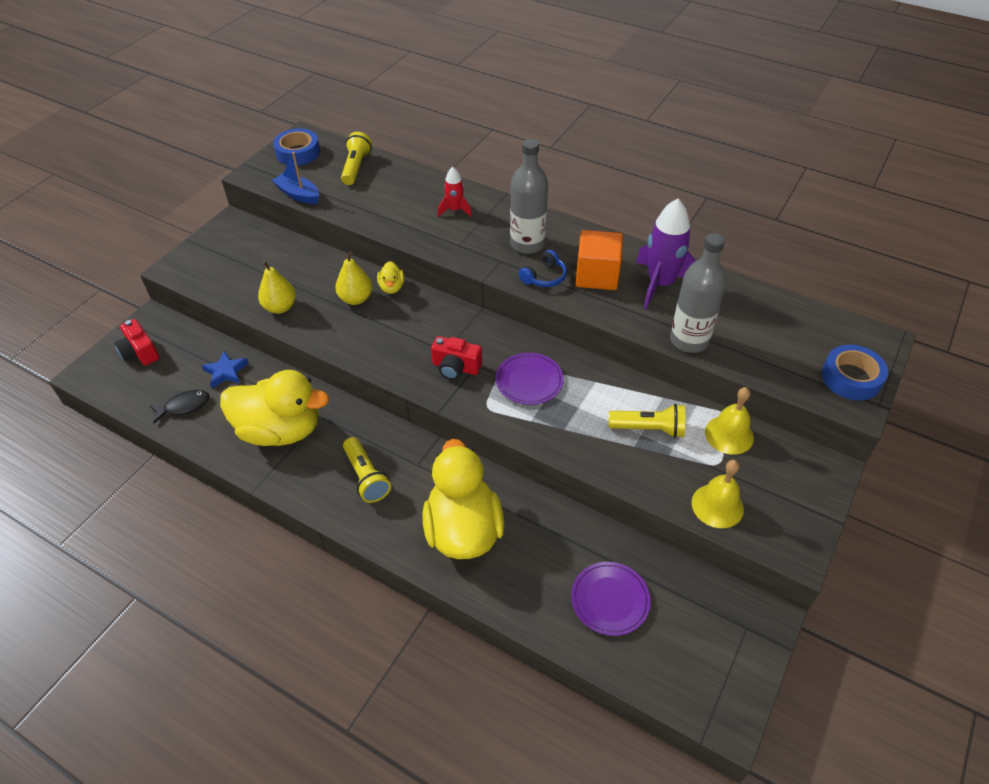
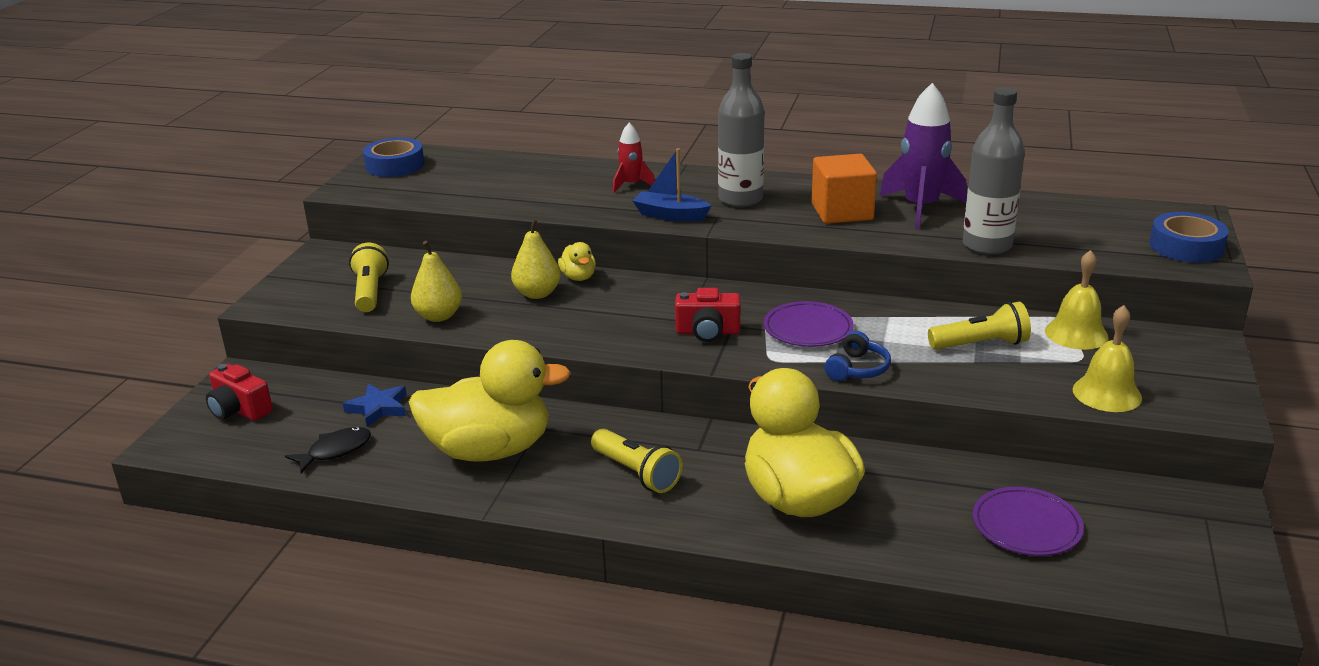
camera: 15 degrees left, 20 degrees down
blue boat [272,152,319,204] -> blue boat moved to [633,148,711,221]
yellow flashlight [341,132,372,185] -> yellow flashlight moved to [349,243,389,312]
blue headphones [519,250,567,287] -> blue headphones moved to [824,331,891,381]

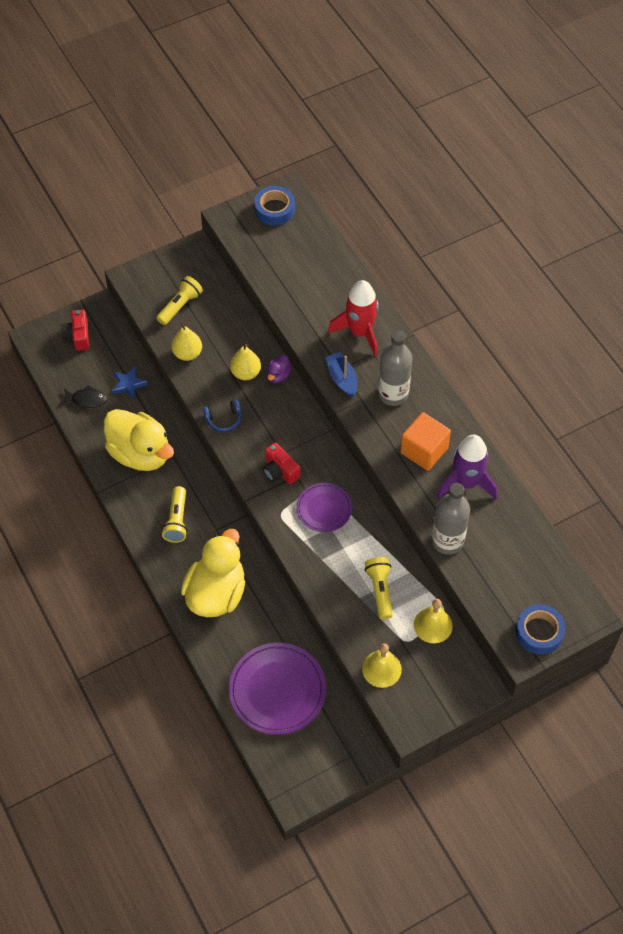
camera: 45 degrees right, 30 degrees up
yellow duck [558,242,596,281] -> purple duck [267,355,292,383]
red rocket [613,123,655,193] -> red rocket [328,280,379,357], size x1.86
blue headphones [824,331,891,381] -> blue headphones moved to [203,399,241,432]
yellow flashlight [928,301,1031,350] -> yellow flashlight turned 135 degrees counterclockwise [365,557,393,620]
purple plate [973,487,1084,556] -> purple plate [229,643,326,735], size x1.67

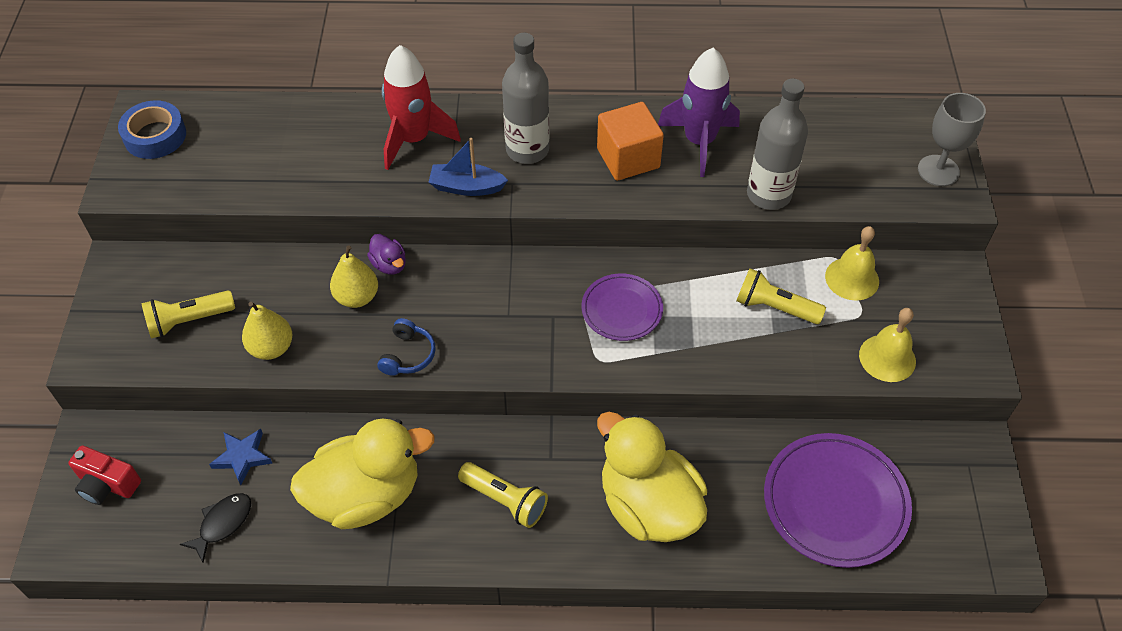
camera: 60 degrees left, 5 degrees down
yellow flashlight [156,276,203,325] -> yellow flashlight turned 90 degrees counterclockwise [141,290,235,338]
red camera [263,442,301,485] -> none
blue tape [516,604,566,654] -> grey goblet [918,93,986,186]

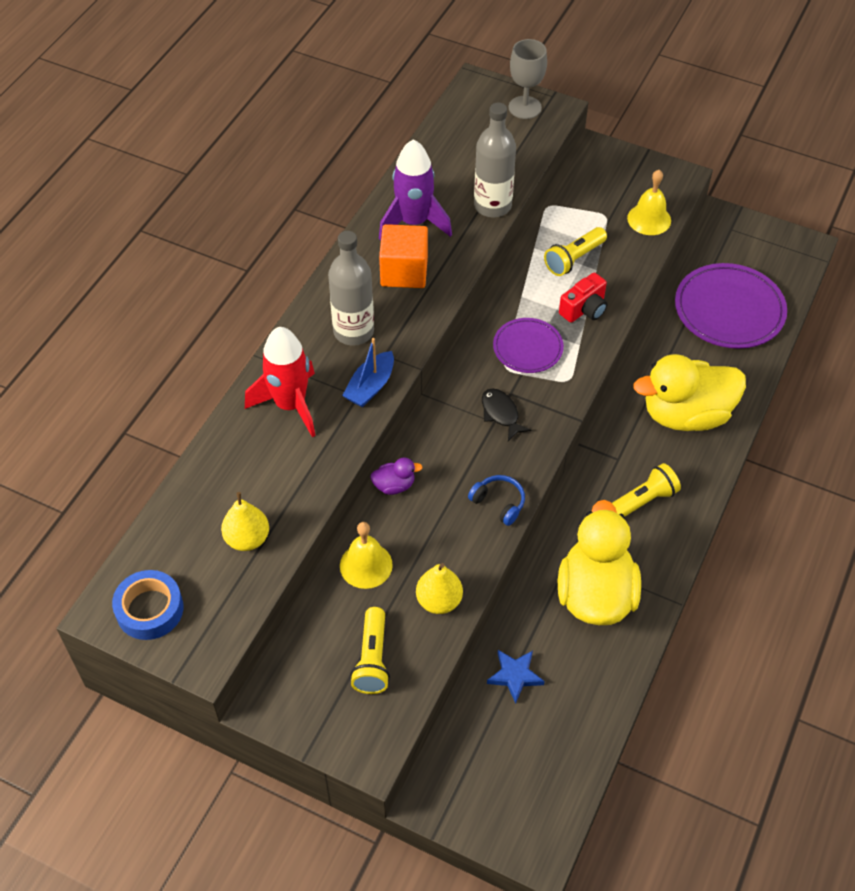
camera: 65 degrees left, 0 degrees up
red camera [68,446,141,505] -> red camera moved to [559,272,607,323]
black fish [180,493,251,563] -> black fish moved to [482,388,532,441]
yellow pear [330,246,378,308] -> yellow pear moved to [221,492,269,551]
yellow bell [825,226,879,301] -> yellow bell moved to [340,522,393,589]

